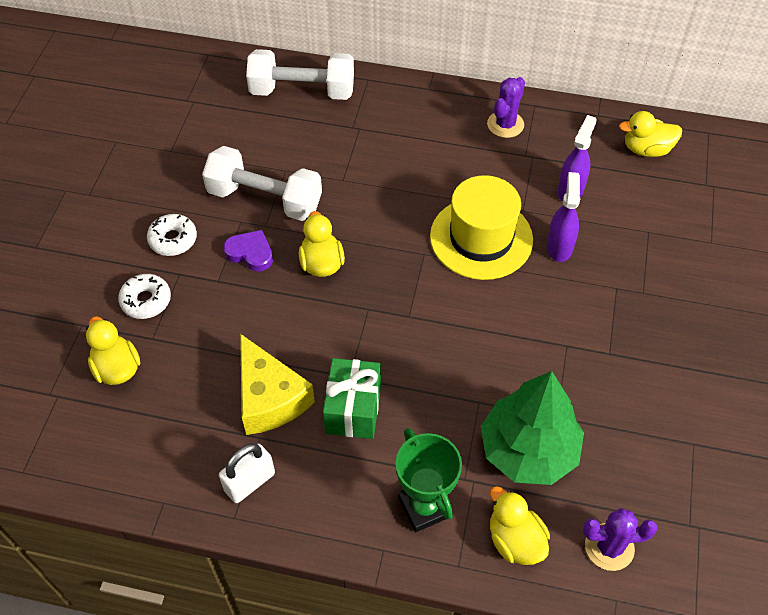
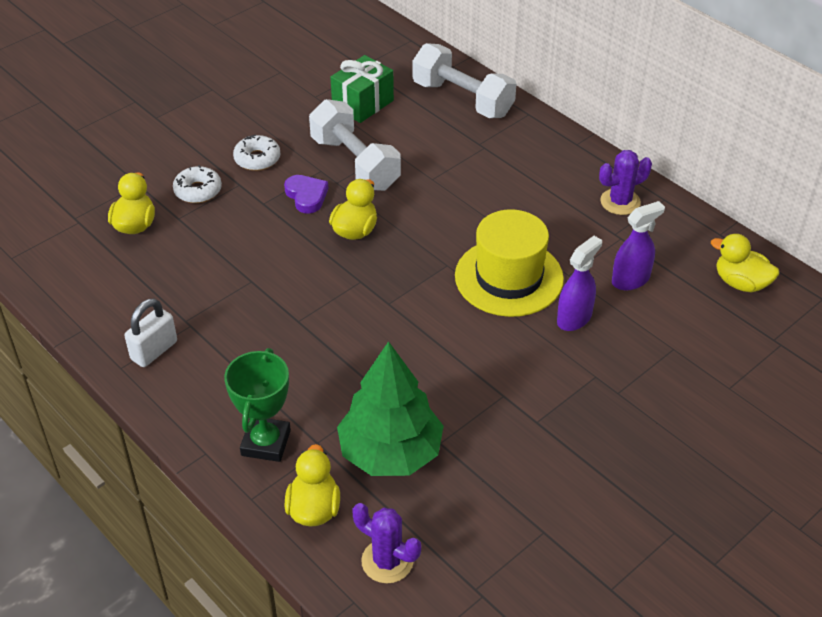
camera: 35 degrees right, 10 degrees down
white padlock [219,443,275,503] -> white padlock turned 45 degrees counterclockwise [124,298,177,367]
yellow cheese [240,334,315,435] -> none
green gift [323,358,381,439] -> green gift moved to [330,55,394,123]

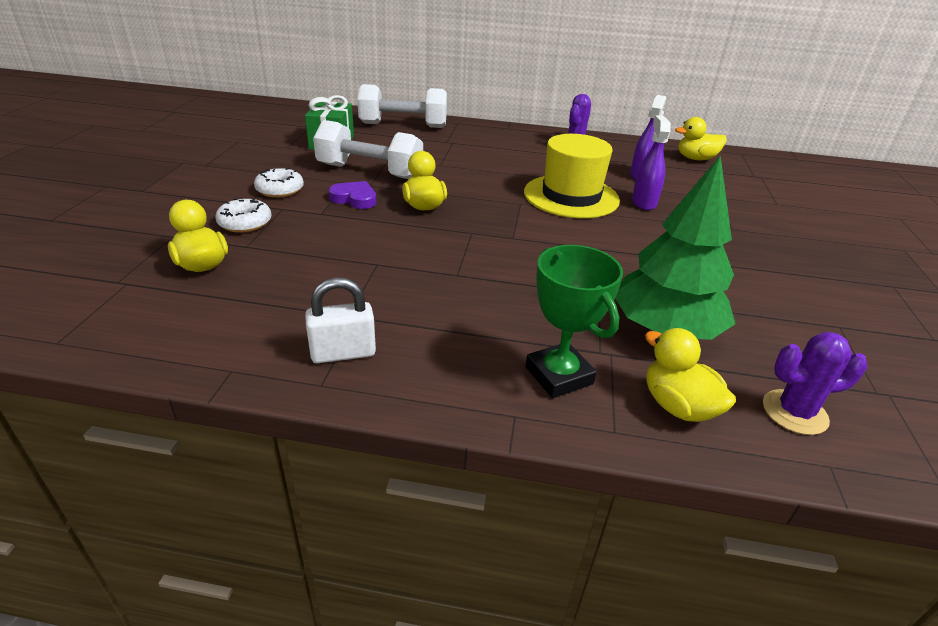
camera: 40 degrees left, 10 degrees down
white padlock [124,298,177,367] -> white padlock turned 75 degrees clockwise [305,277,376,363]

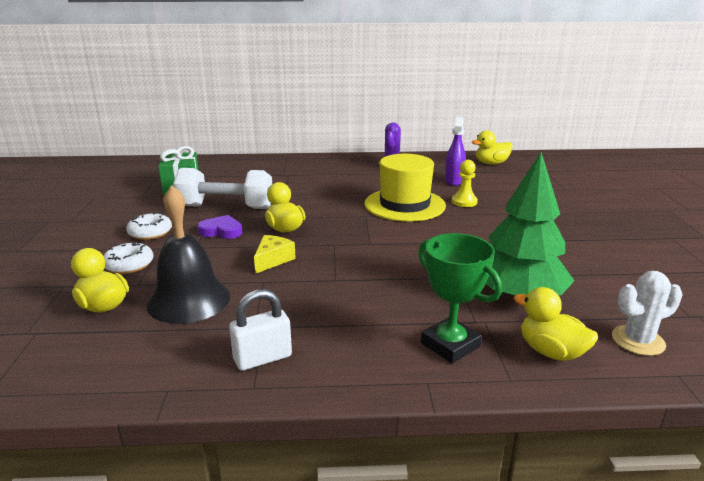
camera: 10 degrees left, 10 degrees down
white dumbbell [357,84,447,128] -> none
purple spray bottle [632,115,671,210] -> yellow pawn [452,160,478,207]
purple cactus [763,332,867,435] -> white cactus [612,271,683,356]
none -> black bell [147,185,230,324]
none -> yellow cheese [254,235,296,274]

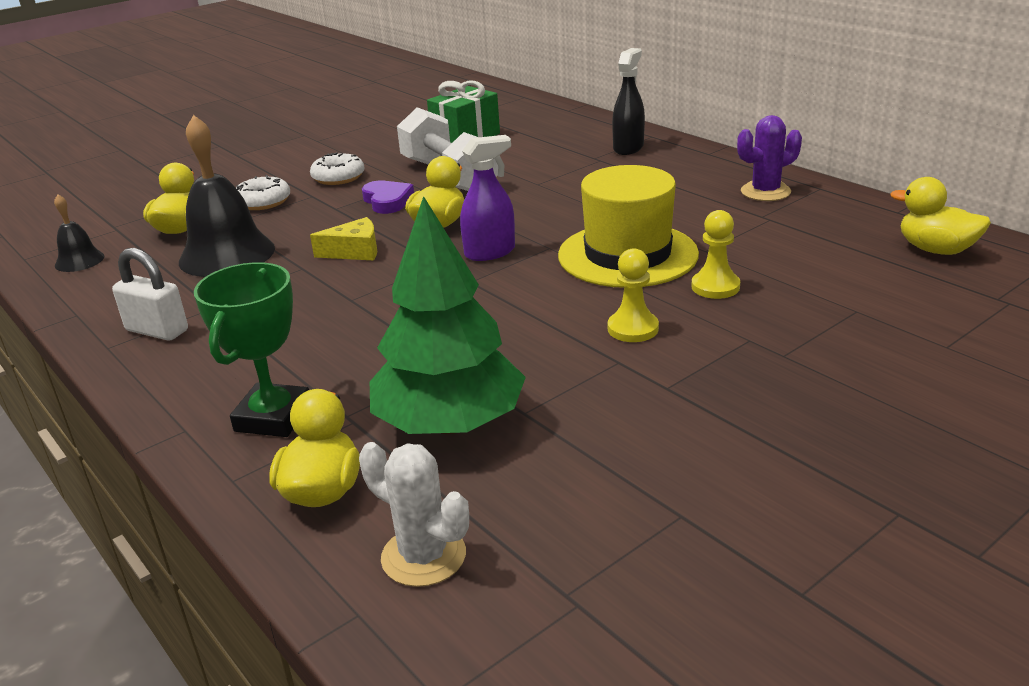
camera: 55 degrees right, 5 degrees up
purple spray bottle [445,116,466,186] -> purple spray bottle moved to [460,135,515,261]
none -> black bell [54,194,104,272]
none -> yellow pawn [608,248,659,342]
none -> black spray bottle [612,48,645,155]

